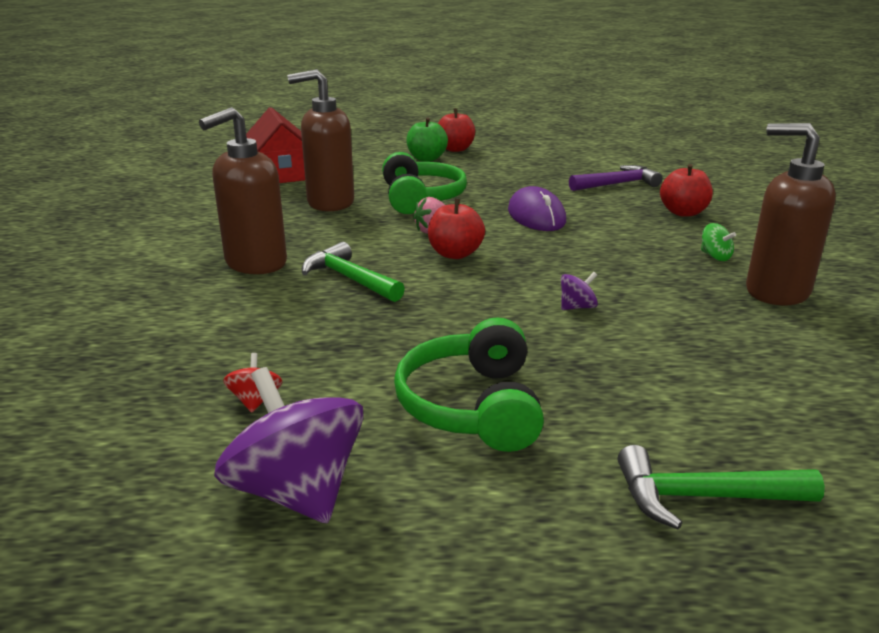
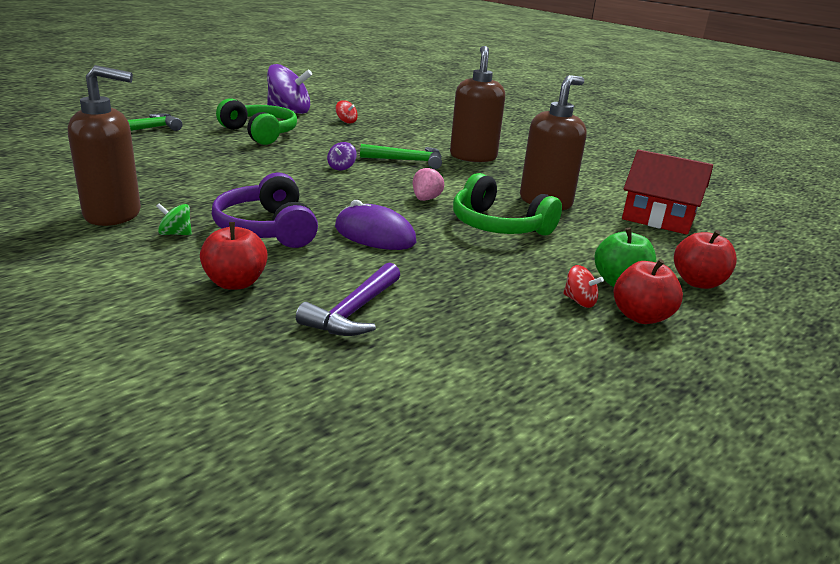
camera: 135 degrees right, 0 degrees up
red apple [428,199,485,259] -> red apple moved to [674,230,737,289]
purple spinning top [561,272,598,310] -> purple spinning top moved to [327,142,357,171]
none -> purple headphones [212,172,318,248]
none -> red spinning top [563,265,604,308]

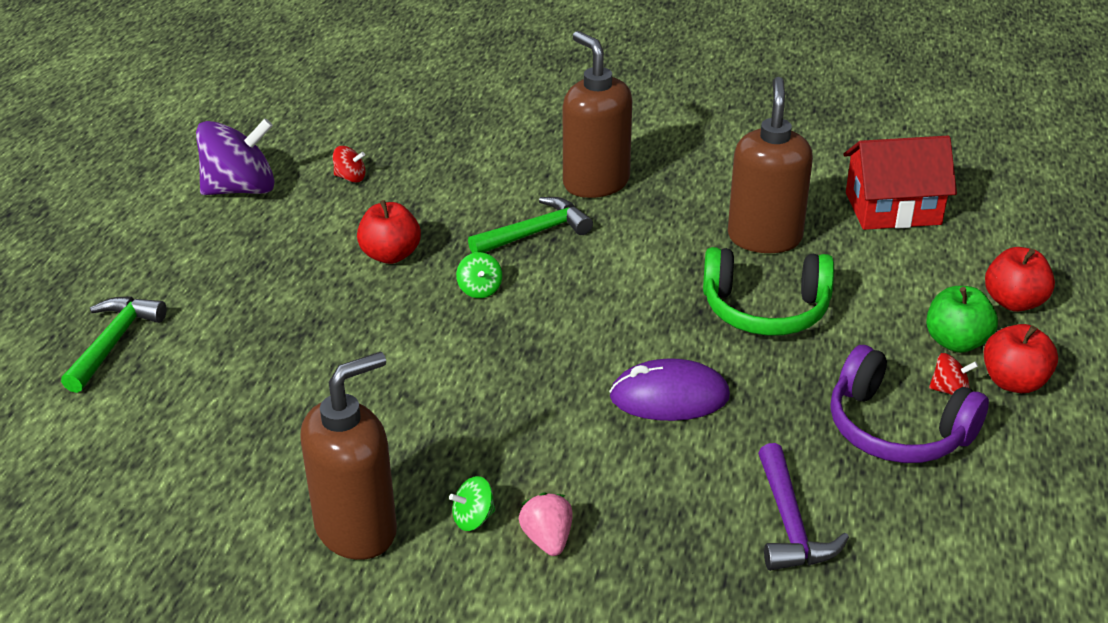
camera: 30 degrees left, 10 degrees up
red apple [200,222,268,290] -> red apple moved to [357,200,421,264]
purple headphones [212,172,318,248] -> purple headphones moved to [830,345,989,463]
green headphones [216,98,297,145] -> none
purple spinning top [327,142,357,171] -> green spinning top [456,252,502,298]
pink strawberry [413,166,444,201] -> pink strawberry moved to [519,492,573,556]

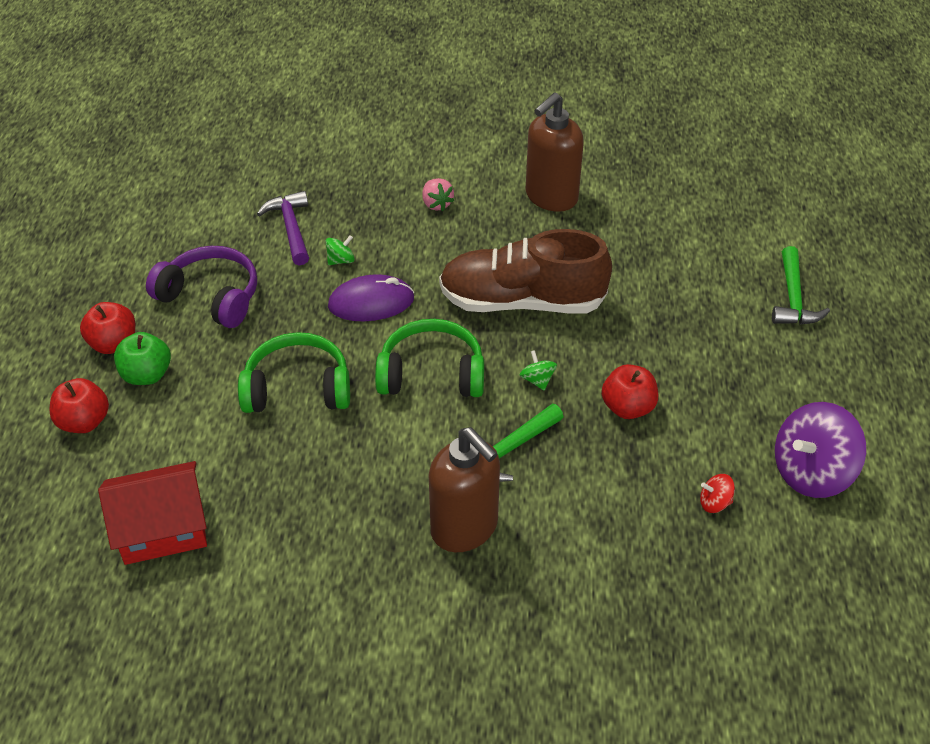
camera: 170 degrees right, 10 degrees up
green spinning top [449,476,495,531] -> green spinning top moved to [325,235,355,265]
brown soap dispenser [728,77,813,253] -> none
red spinning top [929,353,978,395] -> none
none -> green headphones [375,319,484,397]
none -> brown shoe [439,229,612,313]

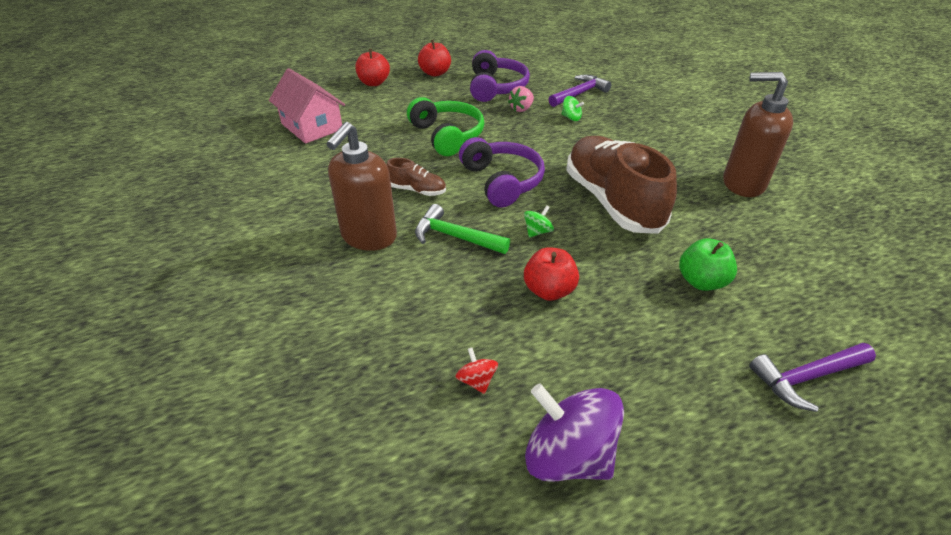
camera: 65 degrees right, 5 degrees down
red house [98,461,207,565] -> pink house [269,68,345,144]
green apple [114,332,171,385] -> green apple moved to [679,238,737,291]
purple mouse [328,274,414,321] -> none
green headphones [375,319,484,397] -> purple headphones [459,137,545,208]
pink strawberry [422,178,454,211] -> pink strawberry moved to [508,86,534,112]
green hammer [772,246,830,324] -> purple hammer [749,343,876,412]
none -> brown shoe [387,158,446,196]

